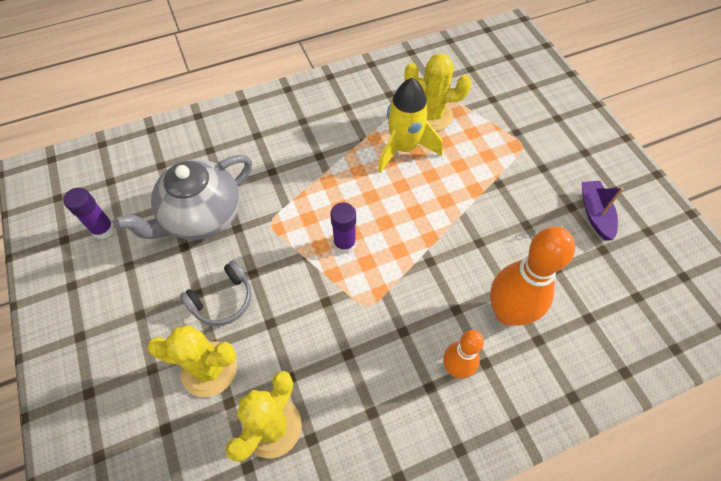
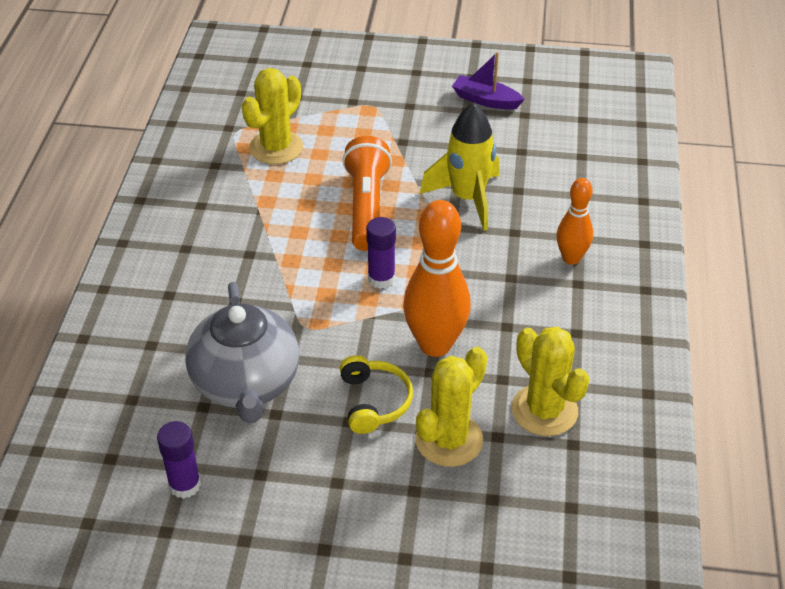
camera: 60 degrees left, 15 degrees down
grey headphones [180,260,251,326] -> yellow headphones [340,355,413,434]
yellow rocket [378,78,443,173] -> yellow rocket moved to [420,103,500,231]
orange bowling pin [490,227,575,326] -> orange bowling pin moved to [403,200,471,357]
none -> orange flashlight [342,136,392,251]

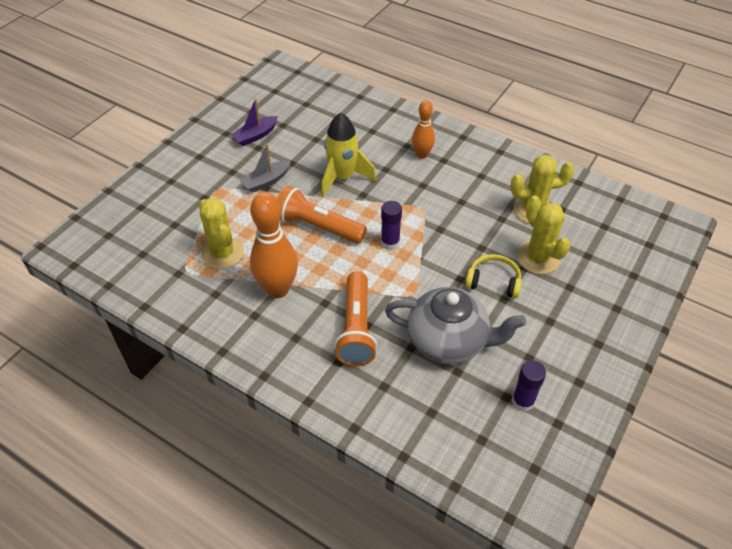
camera: 65 degrees left, 5 degrees up
orange bowling pin [403,200,471,357] -> orange bowling pin moved to [250,192,298,298]
none -> grey boat [239,144,291,193]
none -> orange flashlight [334,271,377,366]

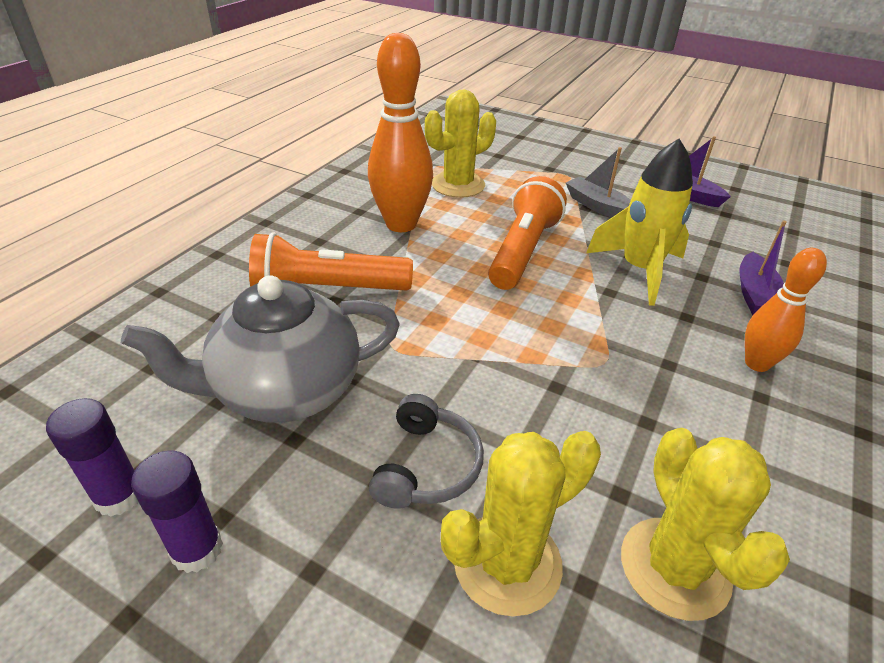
camera: 85 degrees right, 10 degrees down
purple glue stick [381,201,402,250] -> purple glue stick moved to [131,451,223,573]
grey teapot [385,287,526,364] -> grey teapot turned 60 degrees clockwise [121,275,400,423]
yellow headphones [465,254,522,298] -> grey headphones [369,394,484,509]
none -> purple boat [739,220,787,315]

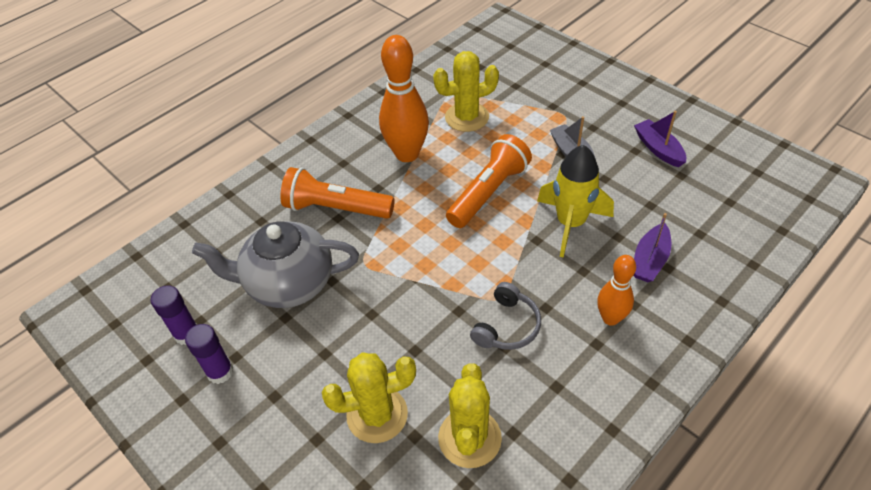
camera: 20 degrees right, 10 degrees up
grey headphones [369,394,484,509] -> grey headphones moved to [470,282,541,350]

